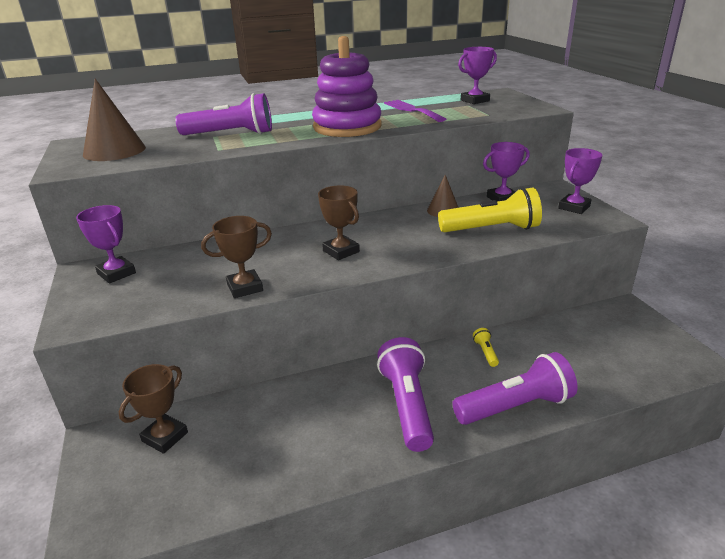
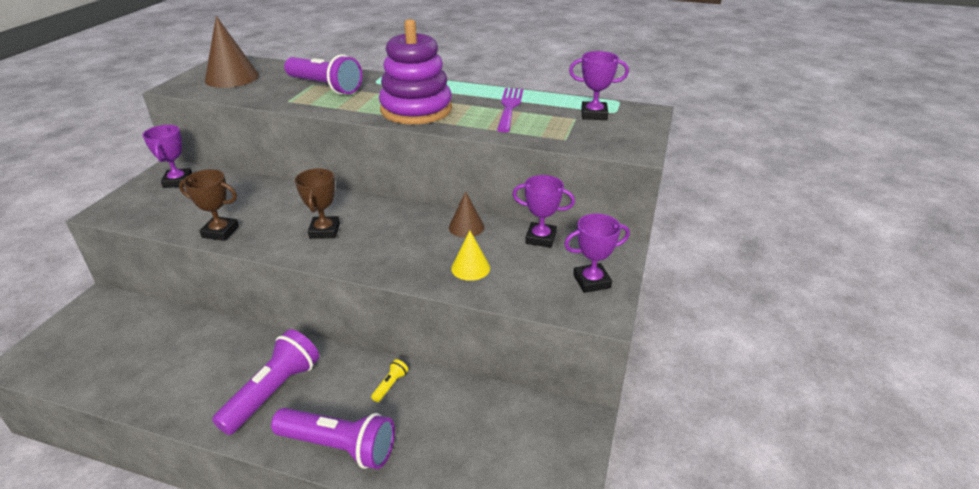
camera: 35 degrees right, 5 degrees up
brown trophy [119,364,188,454] -> none
yellow flashlight [438,188,542,233] -> yellow cone [451,231,490,281]

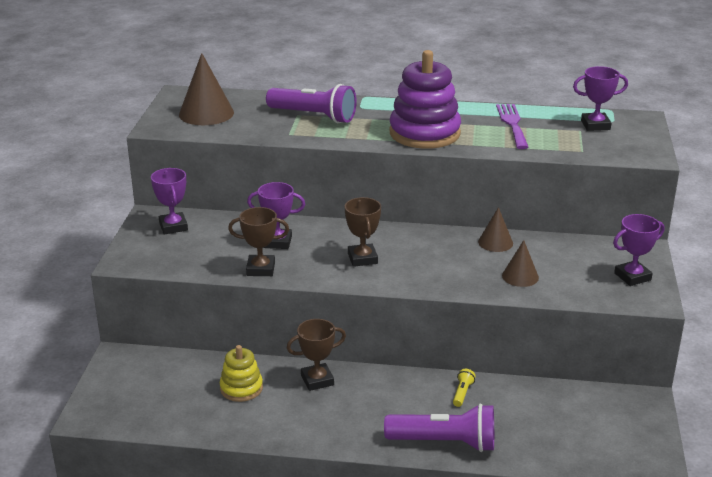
camera: 10 degrees left, 5 degrees down
purple flashlight [212,329,319,435] -> none
yellow cone [451,231,490,281] -> brown cone [502,240,539,287]
purple trophy [512,175,575,248] -> purple trophy moved to [247,182,305,249]
none -> yellow stacking toy [220,345,263,402]
none -> brown trophy [287,319,346,391]

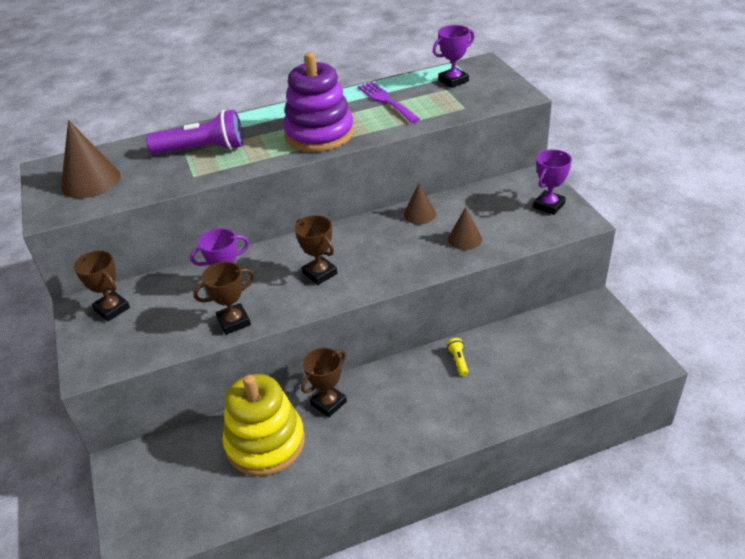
camera: 25 degrees left, 10 degrees up
purple trophy [151,168,188,234] -> brown trophy [74,250,130,321]
yellow stacking toy [220,345,263,402] -> yellow stacking toy [222,374,305,476], size x1.84
purple flashlight [384,404,494,452] -> none

